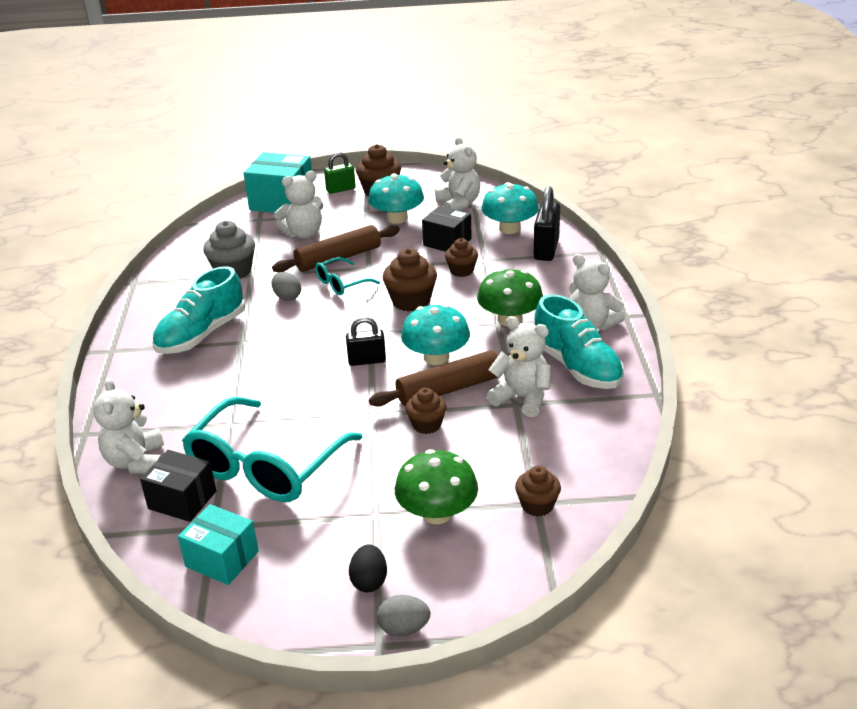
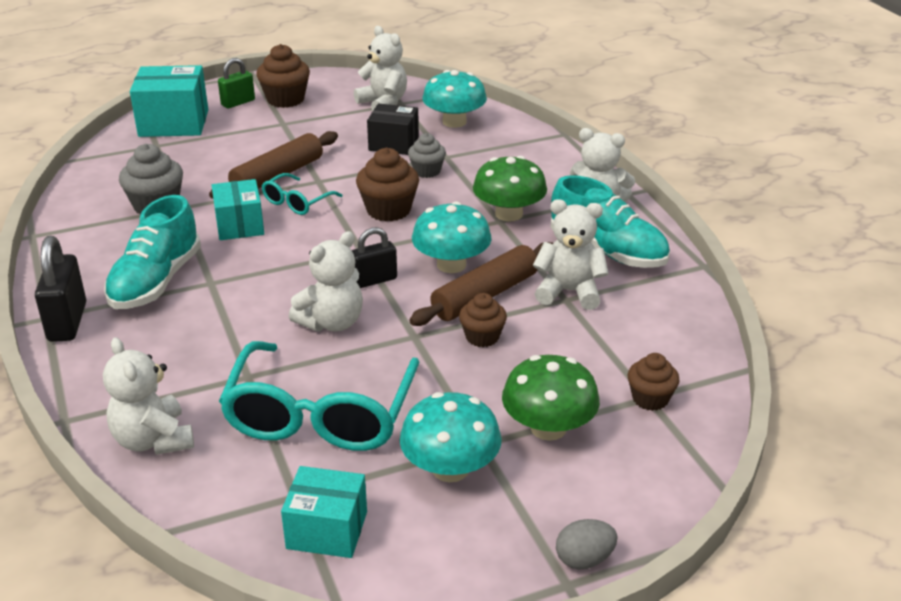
camera: 20 degrees left, 0 degrees up
black box [140,450,216,522] -> none
grey egg [272,272,301,301] -> turquoise box [212,179,264,240]
white teddy bear [274,171,323,238] -> white teddy bear moved to [289,231,363,332]
black egg [349,544,387,592] -> none
turquoise mushroom [368,173,424,224] -> turquoise mushroom moved to [399,392,502,483]
brown cupcake [445,238,478,277] -> grey cupcake [408,133,446,178]
black padlock [534,186,560,261] -> black padlock moved to [35,236,86,342]

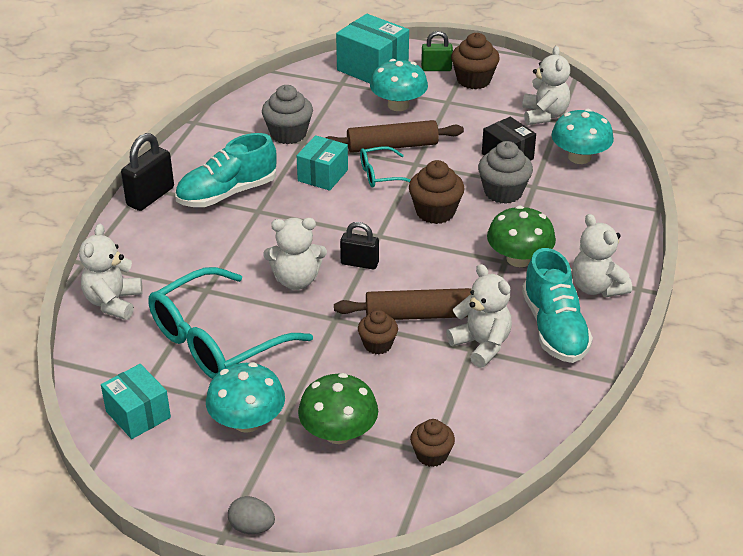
camera: 40 degrees right, 5 degrees up
grey cupcake [408,133,446,178] -> grey cupcake [478,141,533,204], size x1.56
turquoise mushroom [412,201,492,273] -> turquoise mushroom moved to [370,59,428,111]

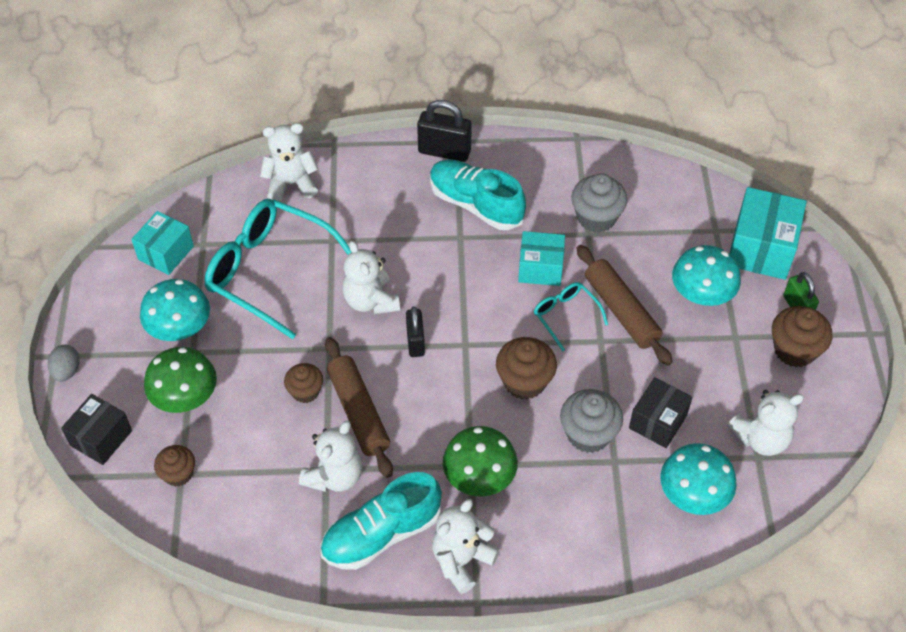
camera: 70 degrees right, 15 degrees up
none -> black box [61,394,132,465]

